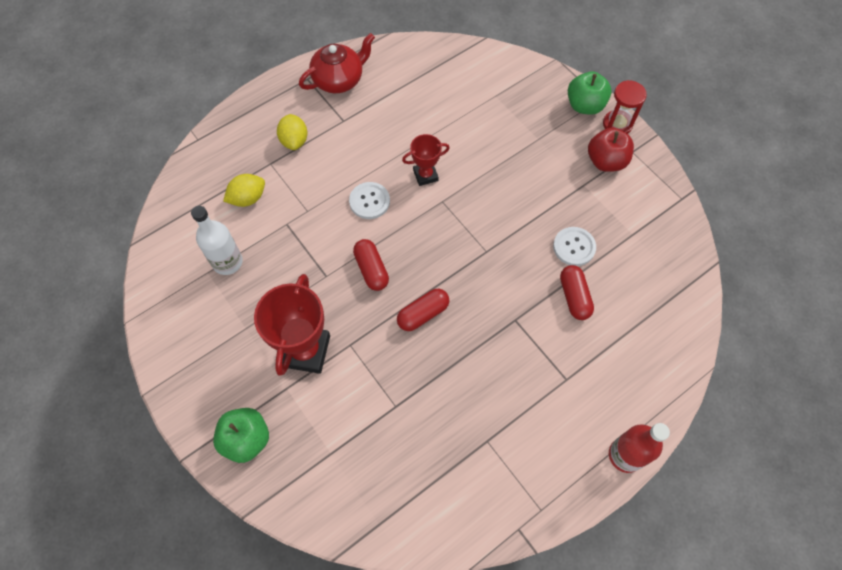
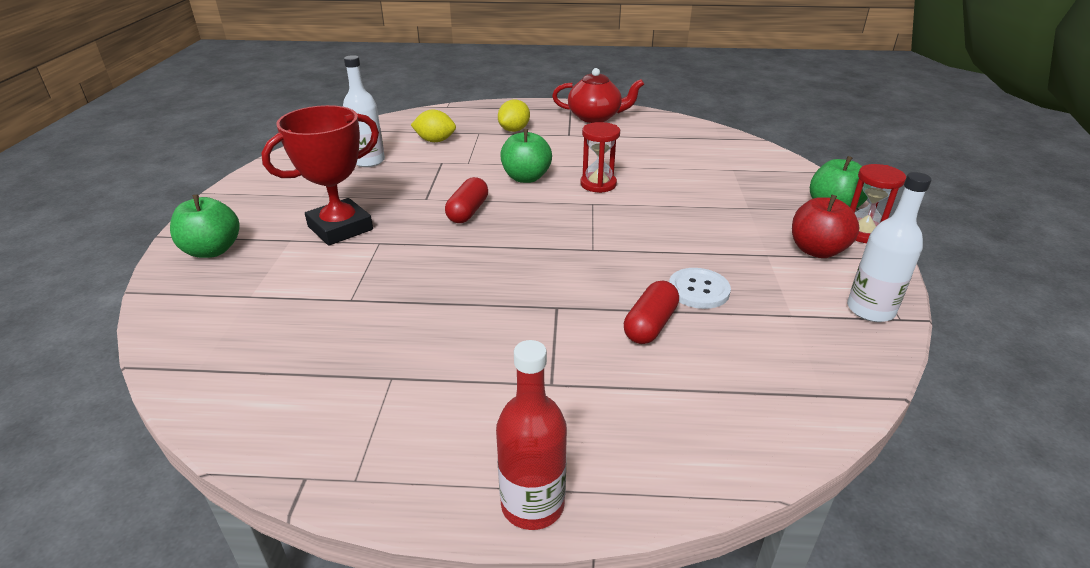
camera: 40 degrees right, 30 degrees down
white button [349,182,390,219] -> green apple [500,129,552,183]
red capsule [397,289,449,331] -> none
red trophy [402,134,450,186] -> red hourglass [580,122,620,193]
none -> white bottle [847,172,932,322]

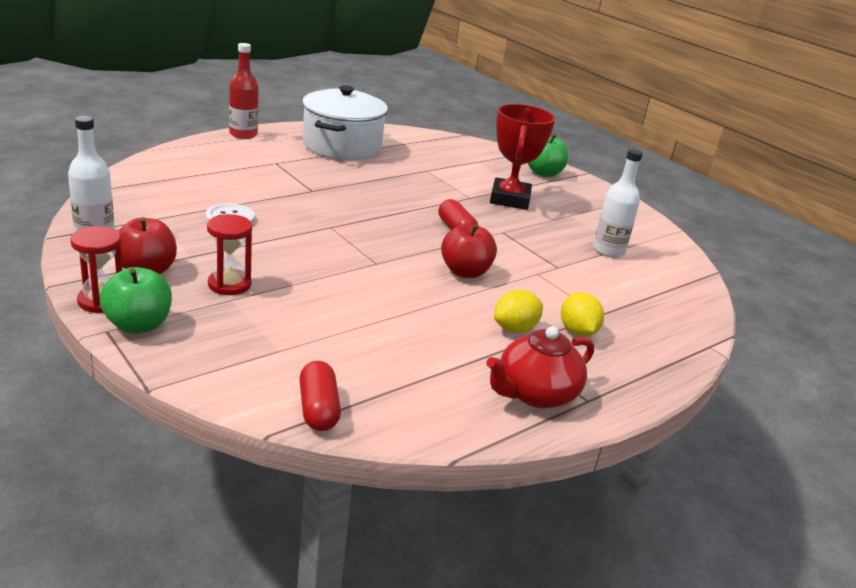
camera: 135 degrees right, 5 degrees down
yellow lemon [411,110,456,142] -> yellow lemon moved to [494,290,543,333]
green apple [500,129,552,183] -> red apple [441,224,497,278]
red hourglass [580,122,620,193] -> red hourglass moved to [207,214,252,295]
red capsule [624,281,679,344] -> red capsule moved to [299,361,341,431]
none -> white pot [302,85,388,160]

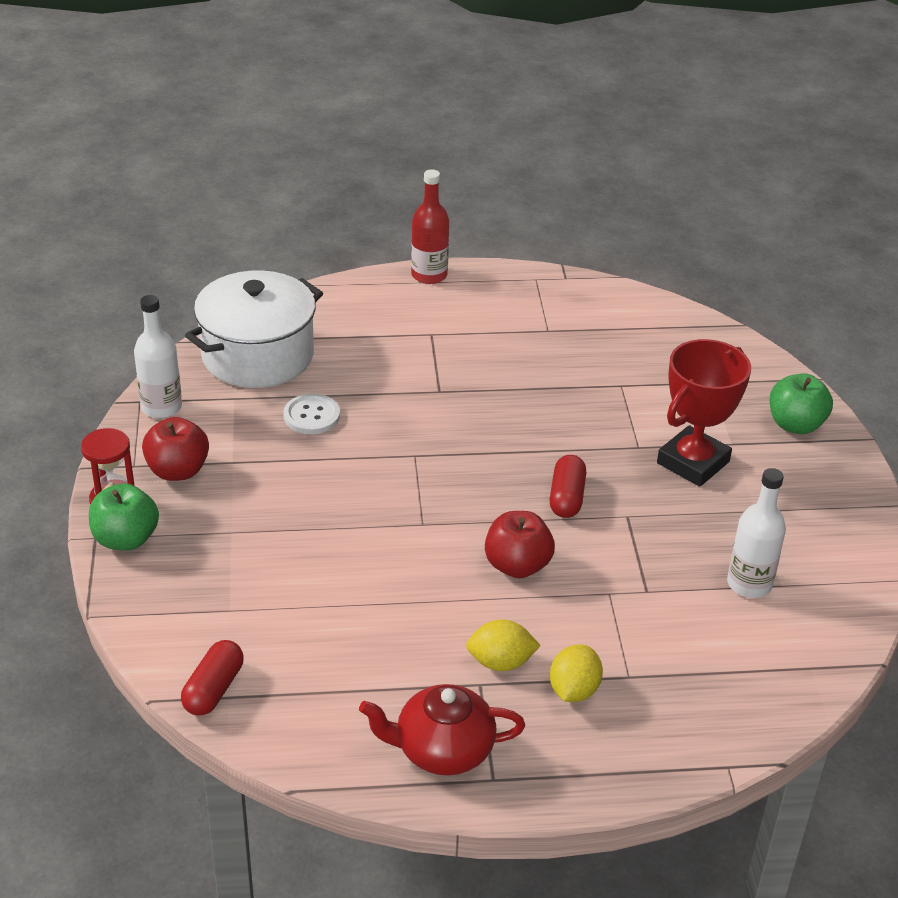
camera: 35 degrees right, 10 degrees up
red hourglass [207,214,252,295] -> none
white pot [302,85,388,160] -> white pot moved to [185,270,323,388]

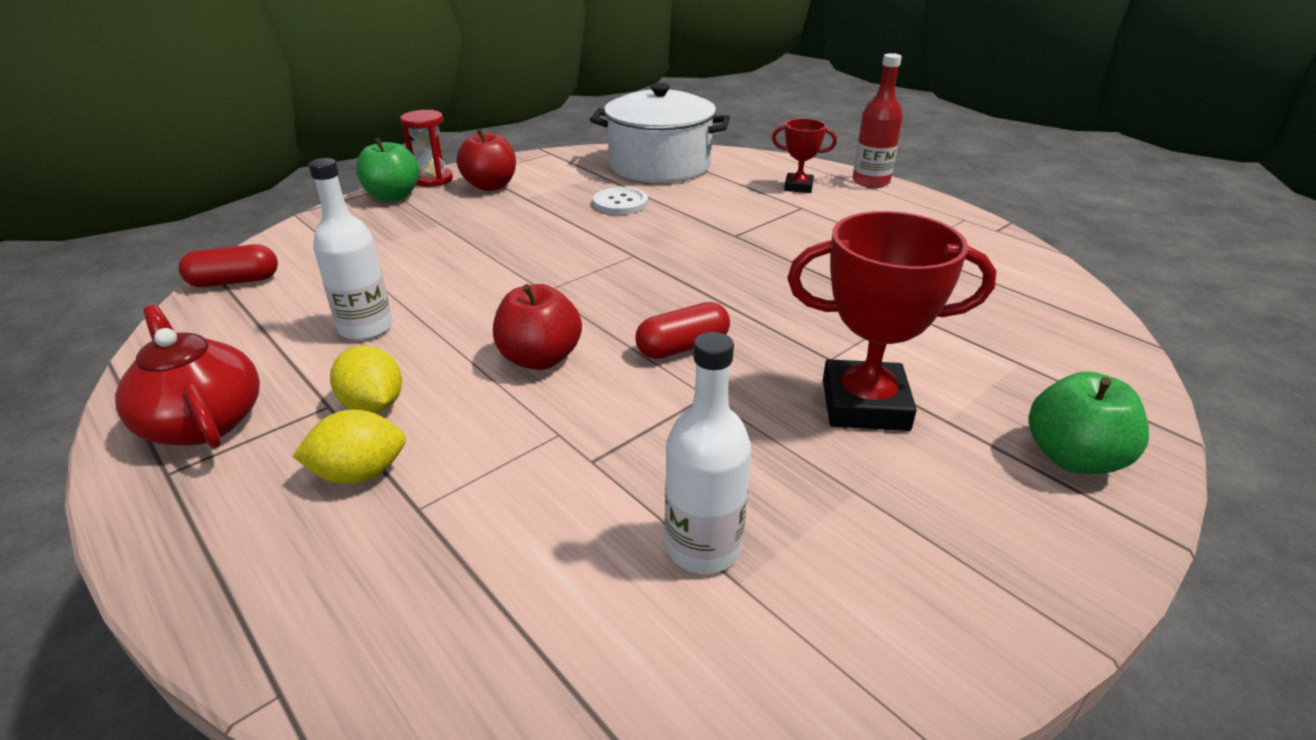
camera: 55 degrees right, 5 degrees down
white bottle [134,295,182,418] -> white bottle moved to [308,158,393,340]
none -> red trophy [772,118,837,193]

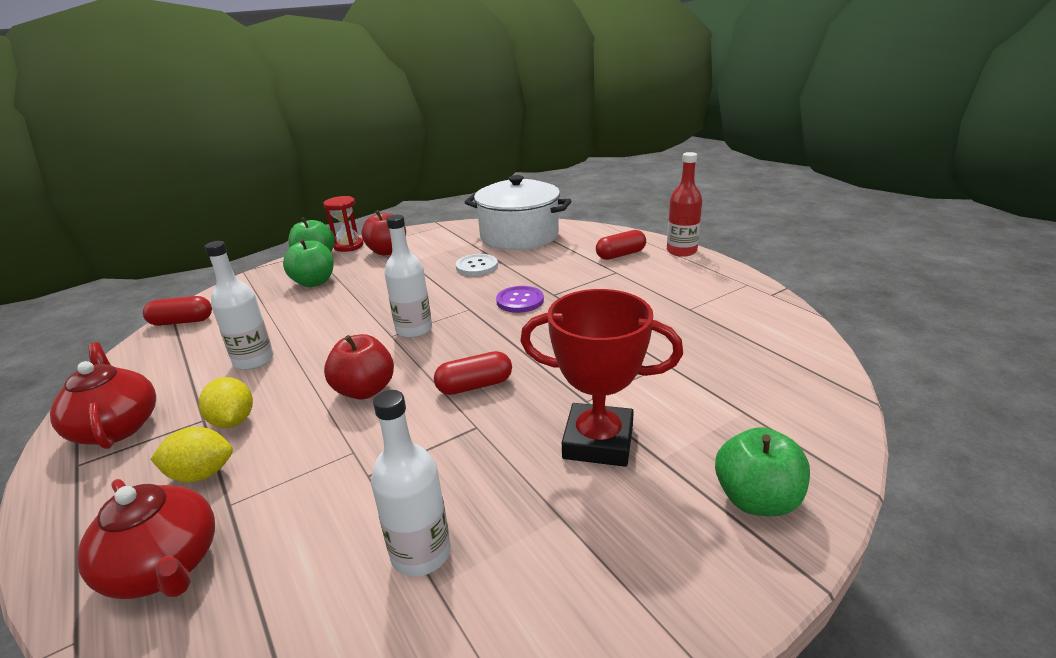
camera: 10 degrees right, 5 degrees down
red trophy [772,118,837,193] -> red capsule [596,230,646,260]
none -> red teapot [77,479,215,599]
none -> green apple [283,239,334,287]
none -> white bottle [385,215,432,338]
none -> purple button [496,286,544,313]

